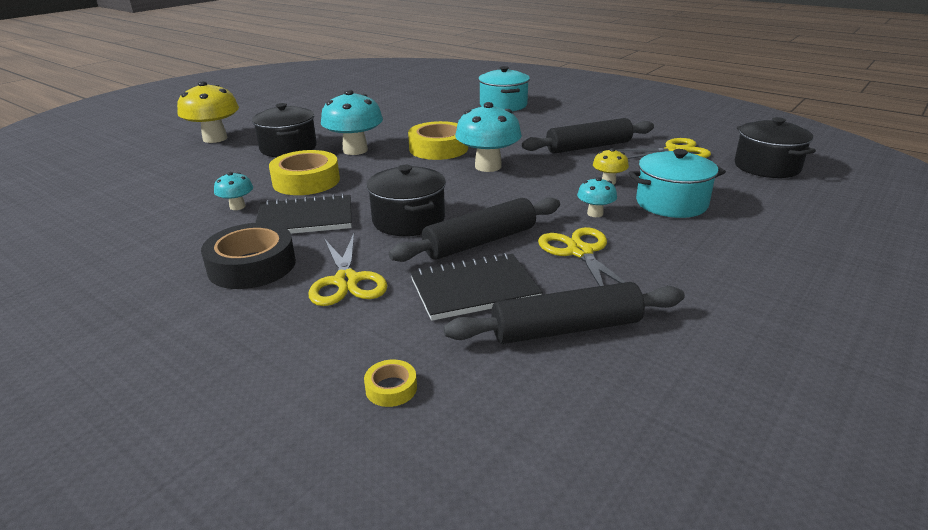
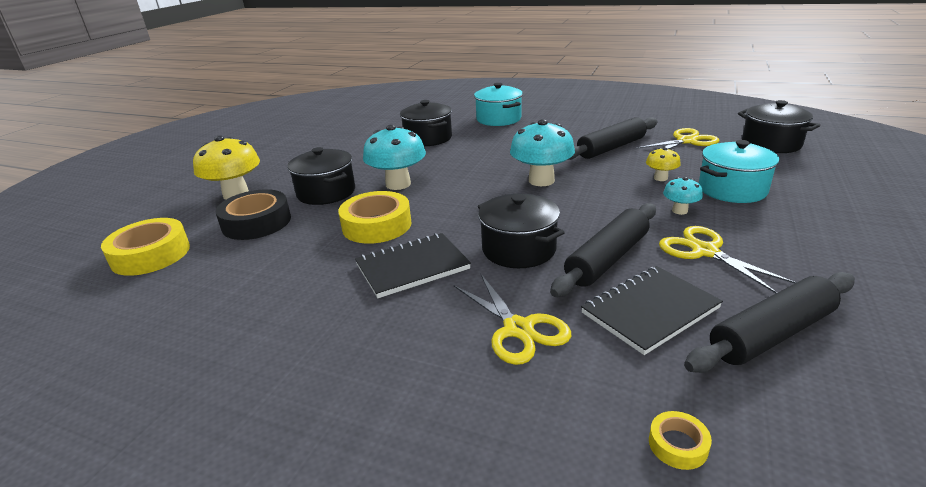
camera: 15 degrees left, 0 degrees up
black tape [201,223,296,289] -> black tape moved to [216,189,291,240]
turquoise mushroom [214,172,253,210] -> none
yellow tape [408,121,468,160] -> yellow tape moved to [101,218,190,276]
none -> black pot [400,100,452,146]

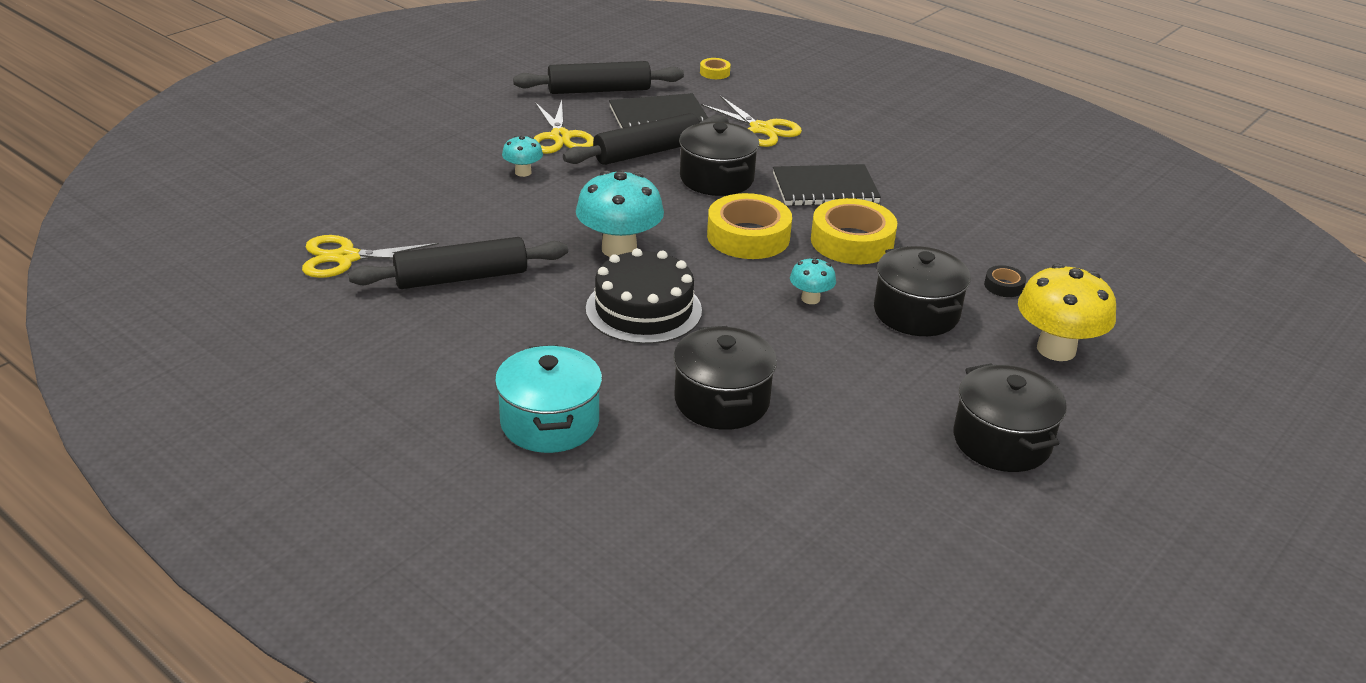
camera: 165 degrees left, 5 degrees up
yellow tape [101,218,190,276] -> yellow tape moved to [707,193,792,259]
black tape [216,189,291,240] -> black tape [984,265,1026,297], size x0.45
turquoise mushroom [363,125,426,190] -> turquoise mushroom [790,257,836,304], size x0.51
yellow scissors [454,274,572,365] -> yellow scissors turned 150 degrees clockwise [701,96,802,147]
yellow mushroom [646,147,681,181] -> none
turquoise pot [699,140,779,203] -> none
black pot [738,100,821,153] -> black pot moved to [954,364,1067,472]
none -> black cake [586,248,702,344]

